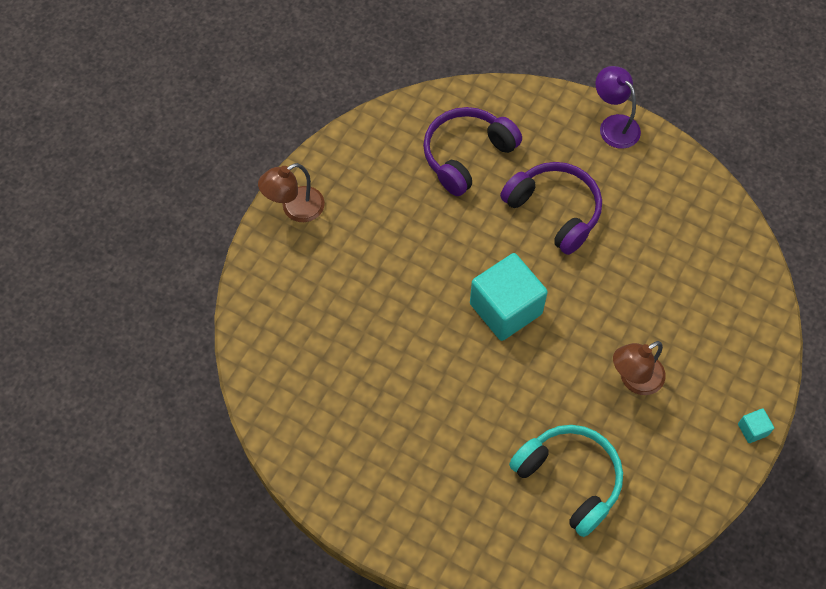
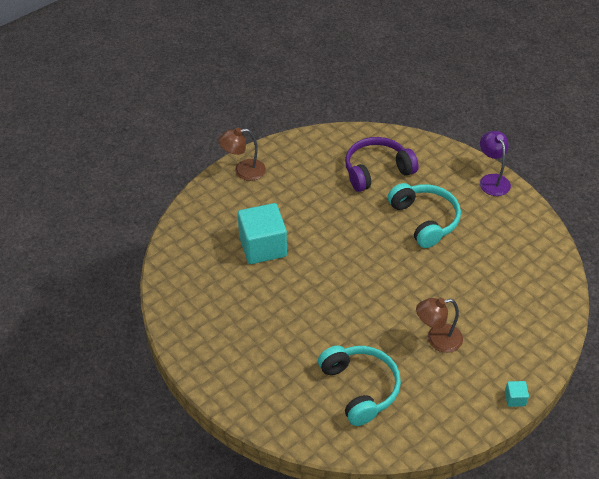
camera: 20 degrees right, 15 degrees down
turquoise cube [470,253,548,341] -> turquoise cube moved to [238,203,287,264]
purple headphones [500,162,602,255] -> turquoise headphones [388,183,461,248]

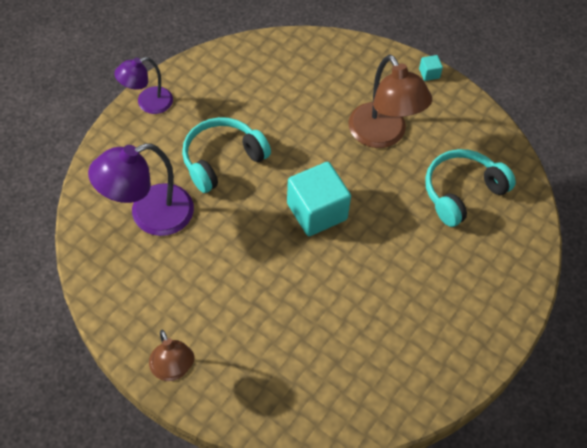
camera: 105 degrees left, 10 degrees up
turquoise cube [238,203,287,264] -> turquoise cube moved to [287,162,351,236]
purple headphones [345,137,419,192] -> purple lamp [88,143,194,236]
brown lamp [416,298,463,353] -> brown lamp [348,55,432,148], size x1.62

